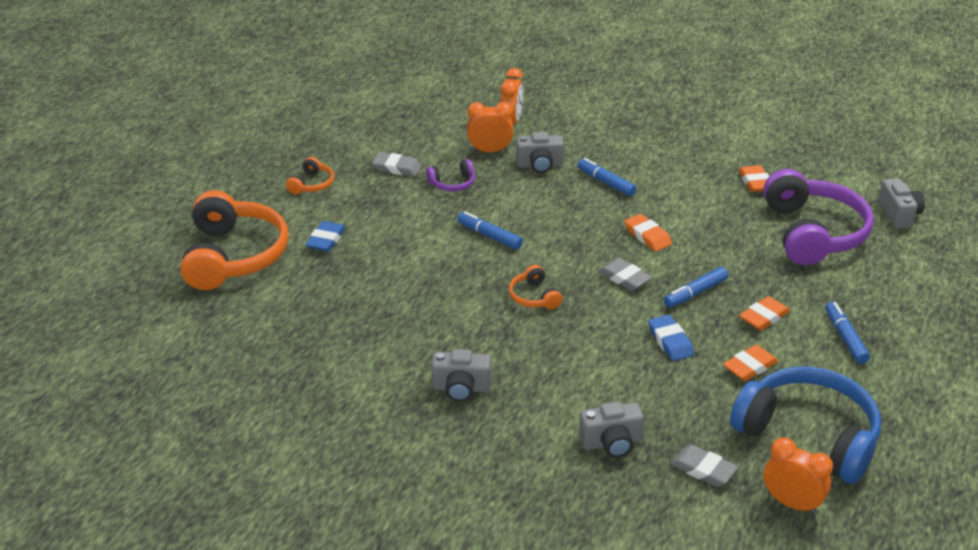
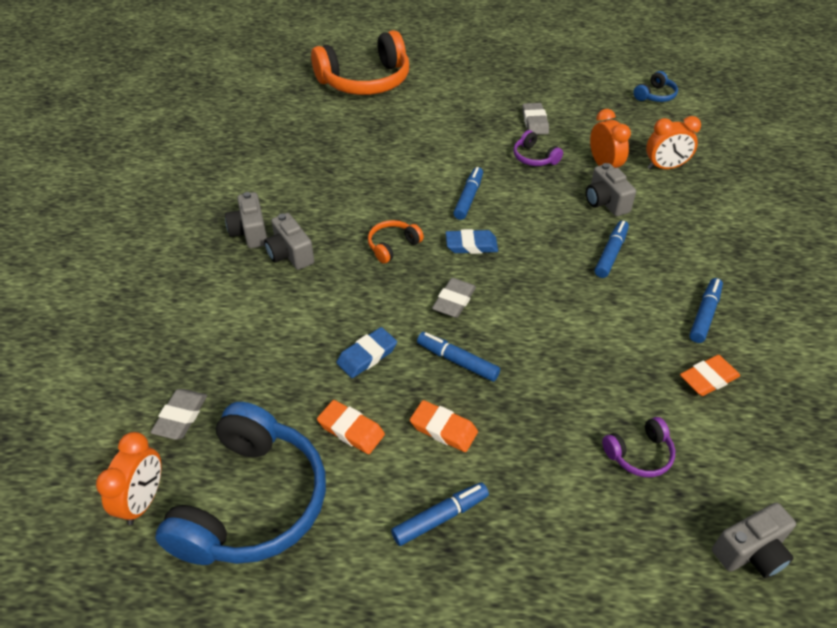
camera: 70 degrees right, 10 degrees up
orange headphones [286,157,334,194] -> none
blue eraser [306,221,346,252] -> blue eraser moved to [446,229,498,254]
grey camera [579,401,644,458] -> grey camera moved to [264,213,314,270]
orange eraser [625,214,672,252] -> none
purple headphones [763,169,874,265] -> purple headphones [602,417,675,477], size x0.44
none -> blue headphones [633,71,678,102]
none -> blue marker [689,278,723,343]

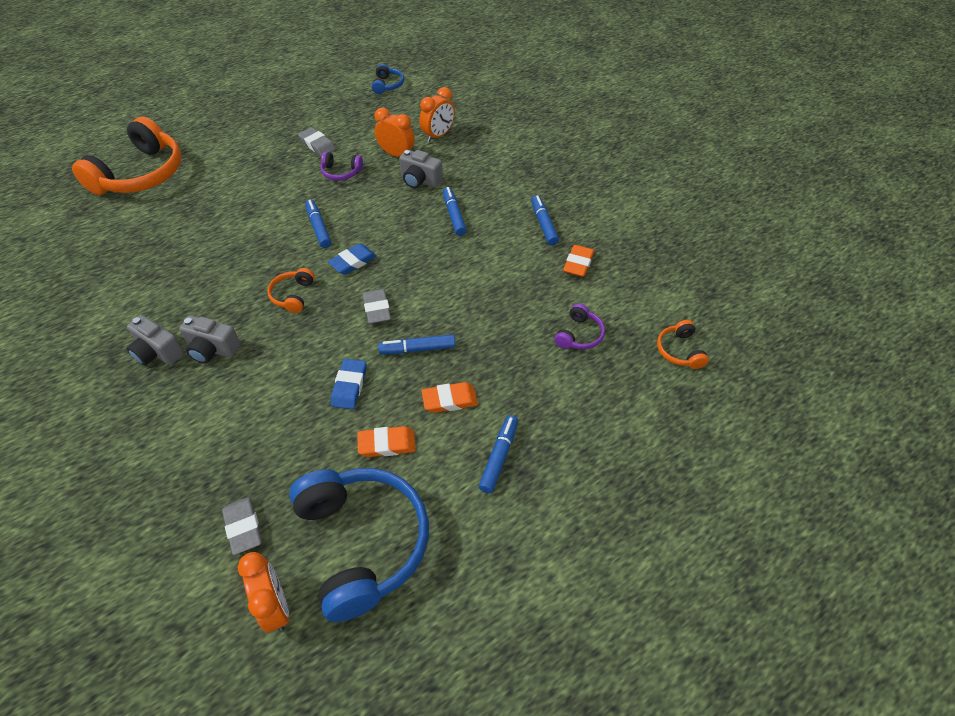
camera: 40 degrees left, 5 degrees up
grey camera [712,503,796,578] -> orange headphones [657,320,709,369]

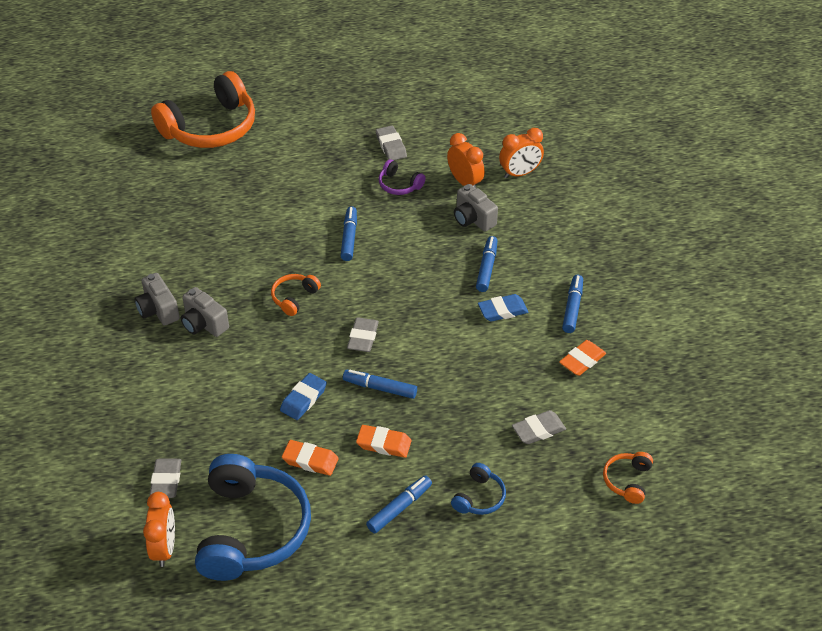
camera: 25 degrees right, 5 degrees down
blue eraser [328,243,377,275] -> blue eraser moved to [478,294,528,322]
blue headphones [372,64,404,94] -> blue headphones moved to [451,463,506,515]
purple headphones [554,303,605,349] -> grey eraser [512,410,566,444]

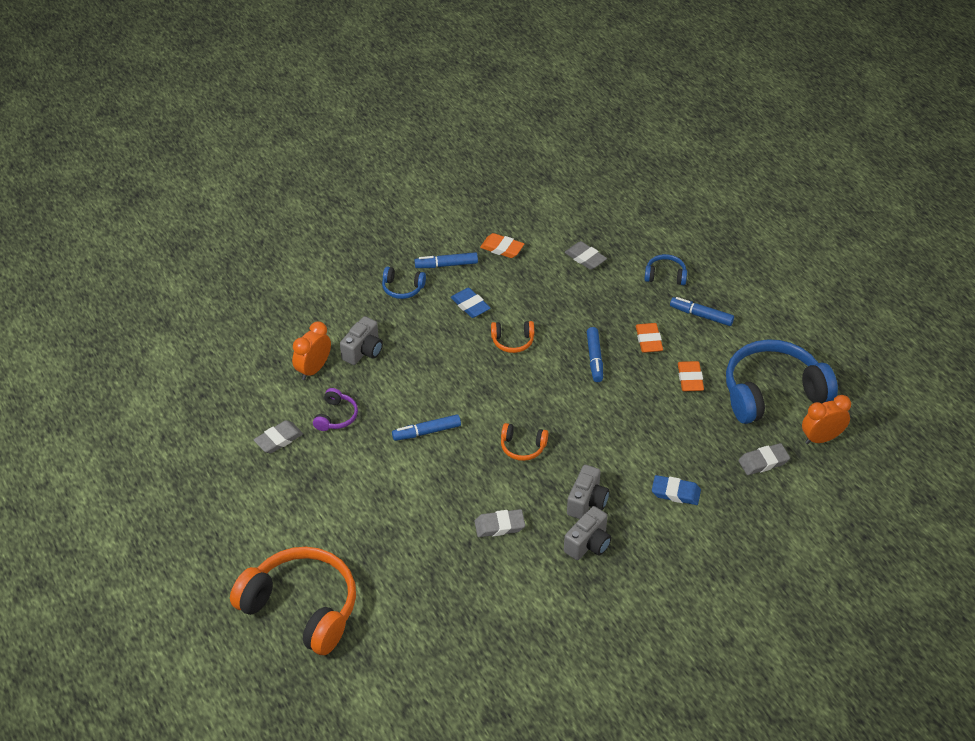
camera: 110 degrees left, 0 degrees up
blue eraser [280,373,327,420] -> blue eraser moved to [652,475,701,505]
grey eraser [347,317,379,352] -> grey eraser moved to [474,509,525,537]
blue marker [476,236,498,292] -> none
orange clock [499,128,544,178] -> none
orange headphones [603,452,653,504] -> orange headphones moved to [491,321,534,353]
none -> blue headphones [382,266,426,299]

